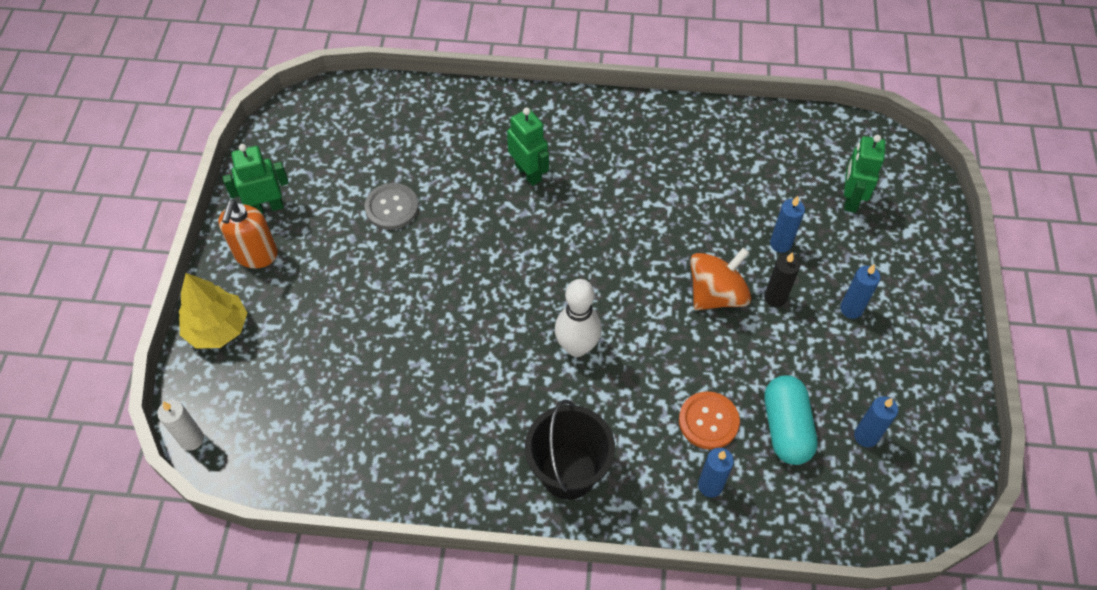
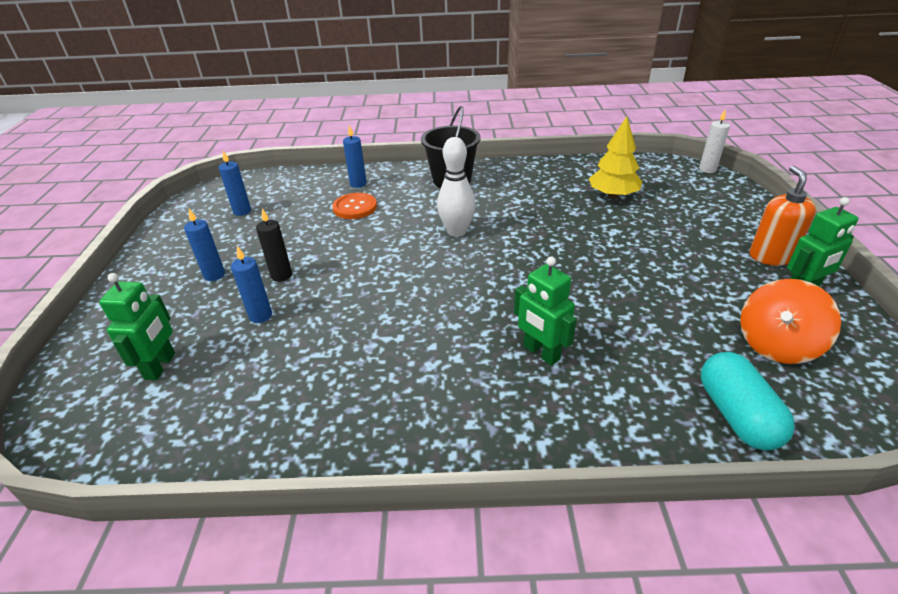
camera: 175 degrees right, 20 degrees down
yellow tree [179,273,247,349] -> yellow tree moved to [589,117,642,198]
grey button [365,183,419,230] -> none
orange spinning top [690,248,751,310] -> orange spinning top moved to [740,279,841,364]
turquoise capsule [765,375,818,465] -> turquoise capsule moved to [701,352,795,451]

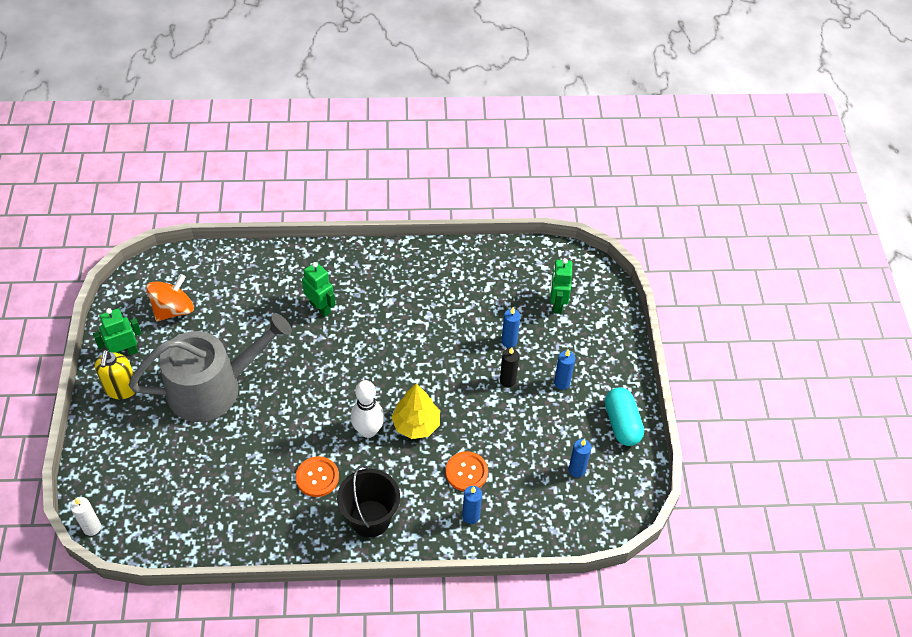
camera: 175 degrees right, 15 degrees up
yellow tree [589,117,642,198] -> yellow tree moved to [391,384,440,439]
turquoise capsule [701,352,795,451] -> turquoise capsule moved to [605,387,644,446]
orange soap dispenser [750,166,816,266] -> yellow soap dispenser [95,350,138,399]
none -> grey watering can [129,313,292,422]
none -> orange button [296,456,339,497]

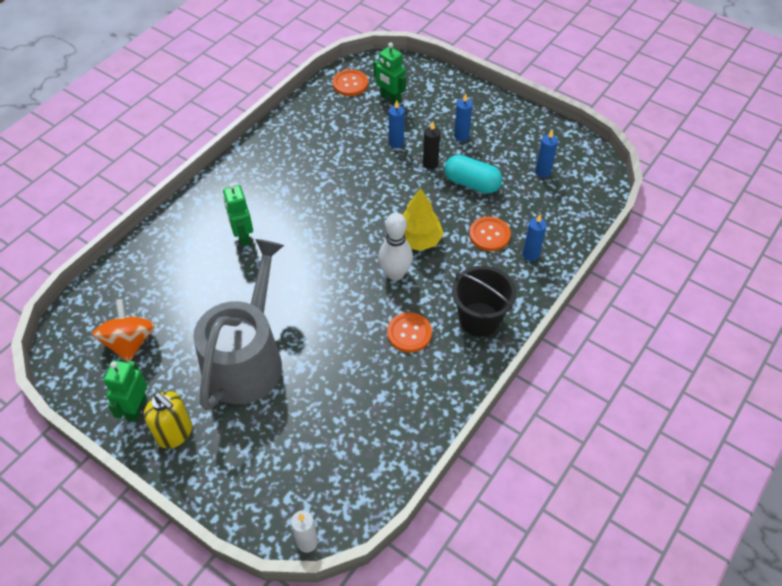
camera: 50 degrees left, 0 degrees up
green robot [302,262,336,317] -> green robot turned 105 degrees counterclockwise [223,183,253,247]
turquoise capsule [605,387,644,446] -> turquoise capsule moved to [445,155,502,194]
none -> orange button [333,69,368,96]

